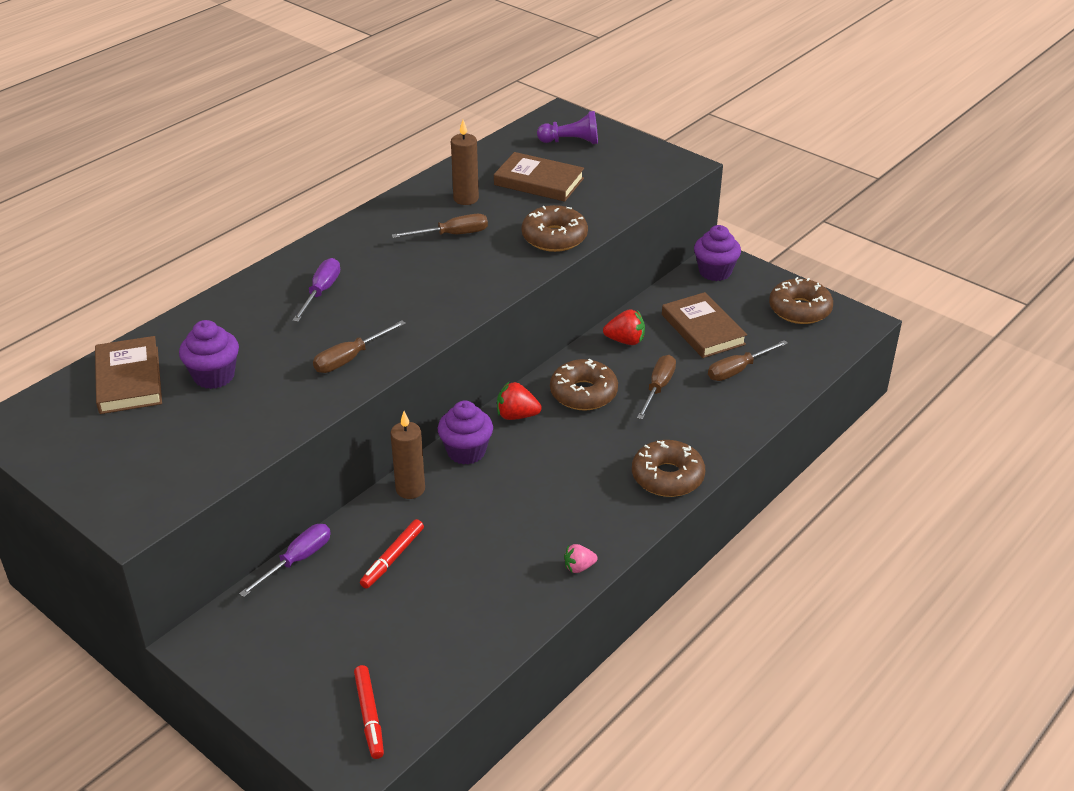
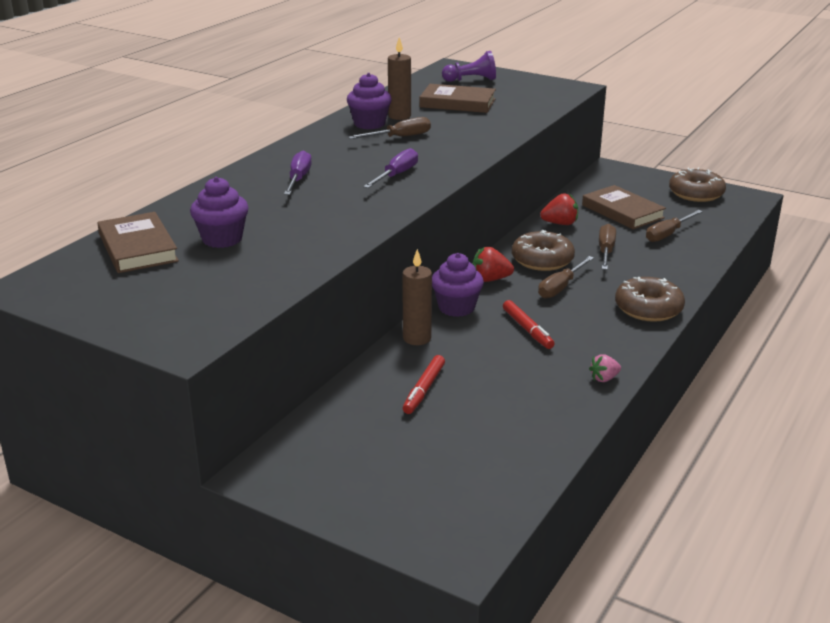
camera: 10 degrees left, 10 degrees down
purple screwdriver [239,524,331,597] -> purple screwdriver moved to [363,148,418,188]
brown screwdriver [313,320,406,373] -> brown screwdriver moved to [538,256,594,299]
red marker [354,665,384,759] -> red marker moved to [503,300,554,349]
brown donut [522,205,588,252] -> none
purple cupcake [694,225,741,281] -> purple cupcake moved to [347,73,392,129]

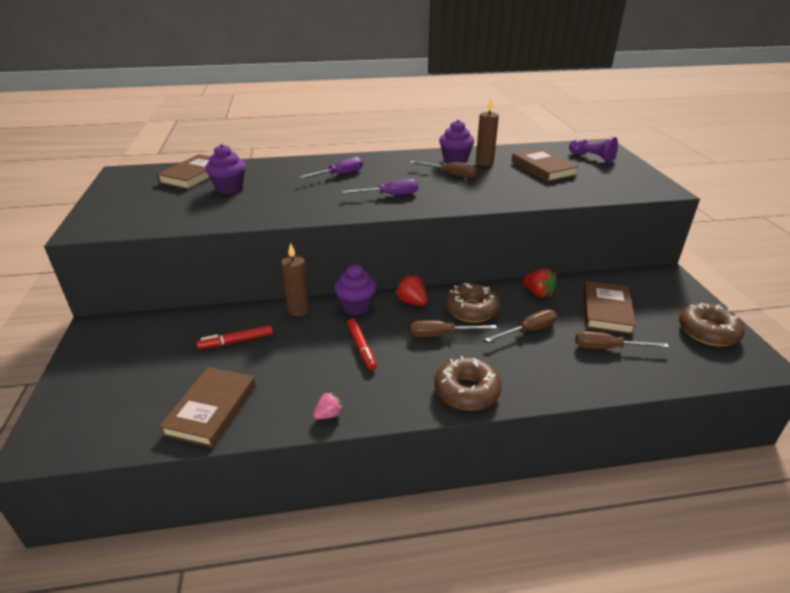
camera: 50 degrees right, 5 degrees up
red marker [503,300,554,349] -> red marker turned 45 degrees counterclockwise [347,318,377,370]
pink strawberry [589,354,621,382] -> pink strawberry turned 120 degrees clockwise [313,391,343,419]
none -> brown book [159,367,256,448]

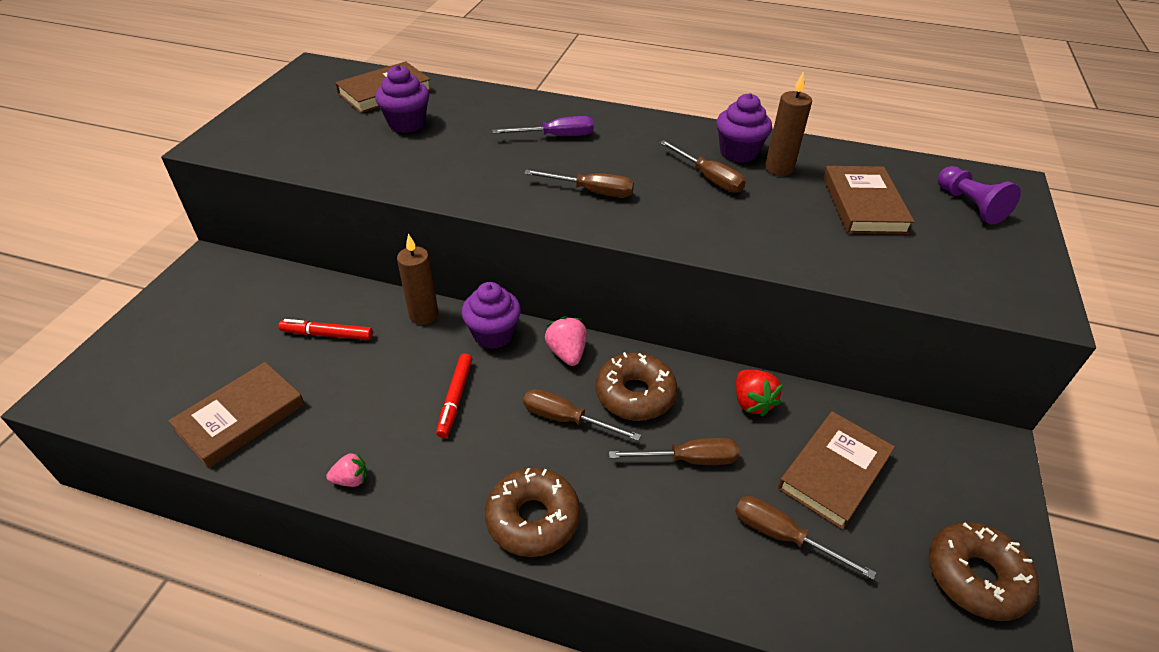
camera: 25 degrees right, 10 degrees up
purple screwdriver [342,179,418,195] -> brown screwdriver [524,170,634,198]
red strawberry [395,274,428,306] -> pink strawberry [545,316,587,366]

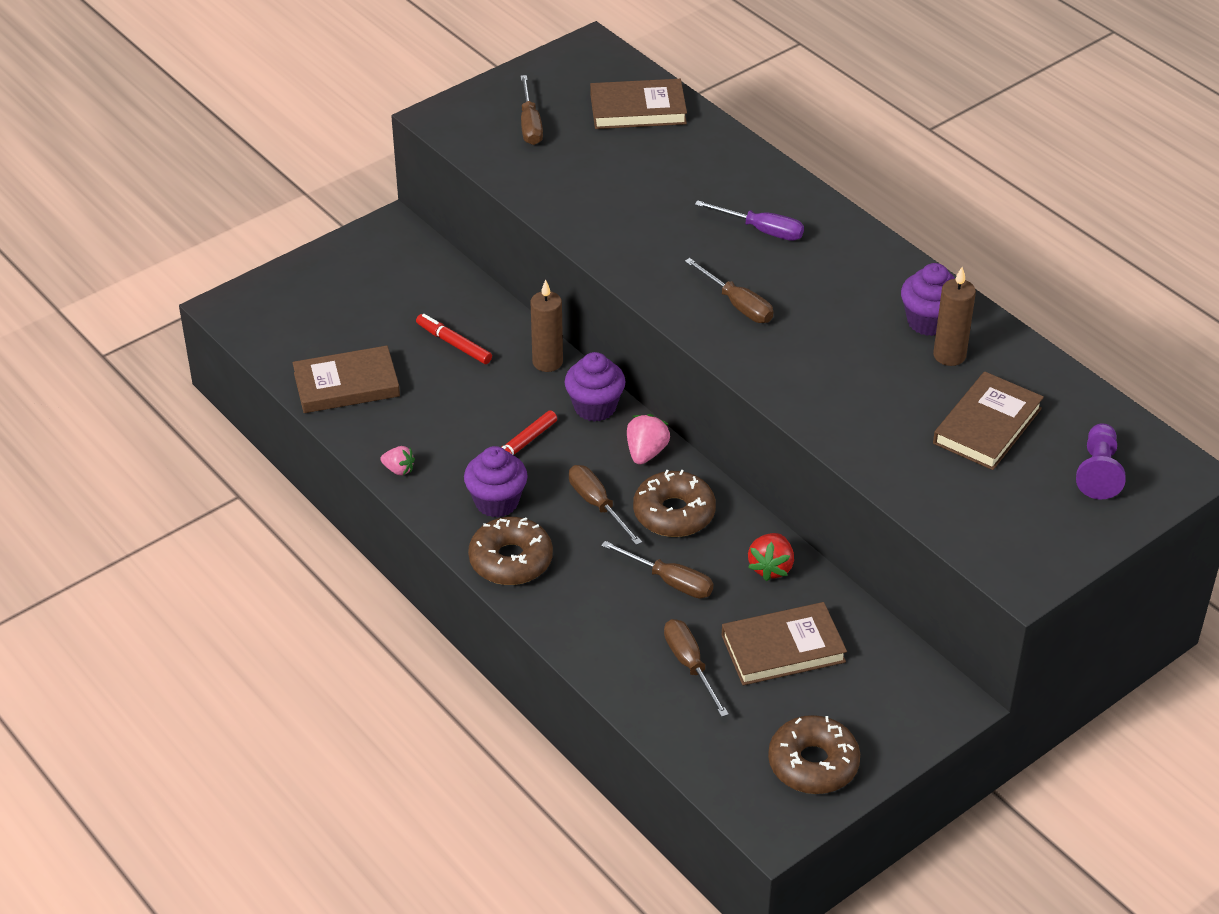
camera: 35 degrees right, 0 degrees up
purple cupcake [375,65,429,133] -> purple cupcake moved to [464,446,528,517]
brown screwdriver [659,140,746,193] -> brown screwdriver moved to [520,75,543,145]

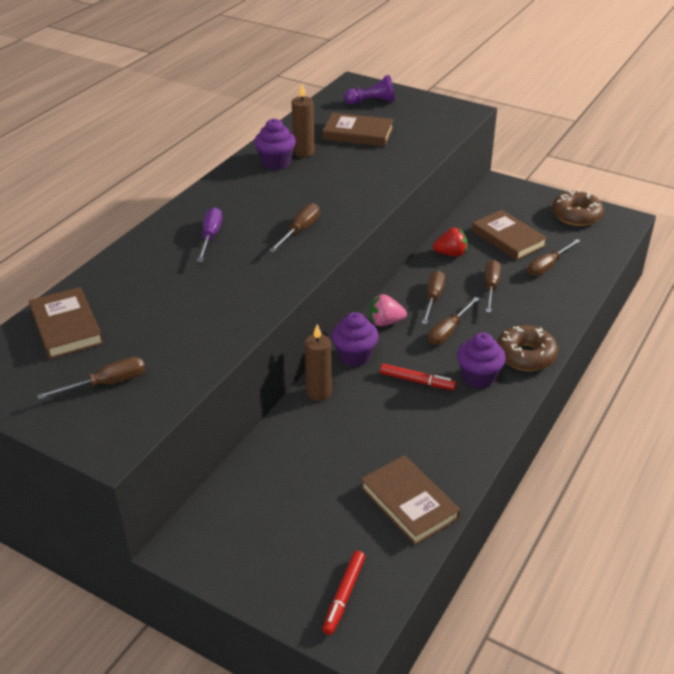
camera: 110 degrees left, 5 degrees down
pink strawberry [380,446,415,475] -> none
red marker [416,314,492,364] -> red marker moved to [322,551,365,635]
brown donut [633,470,716,537] -> brown screwdriver [422,270,445,324]

